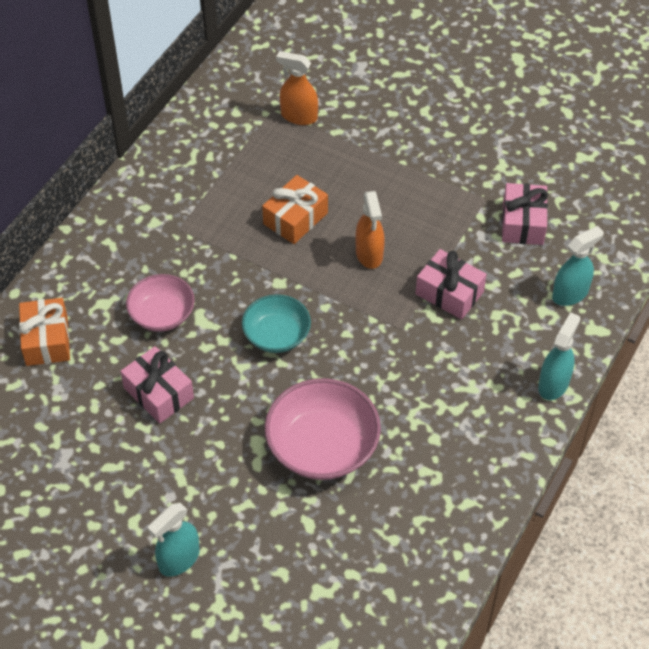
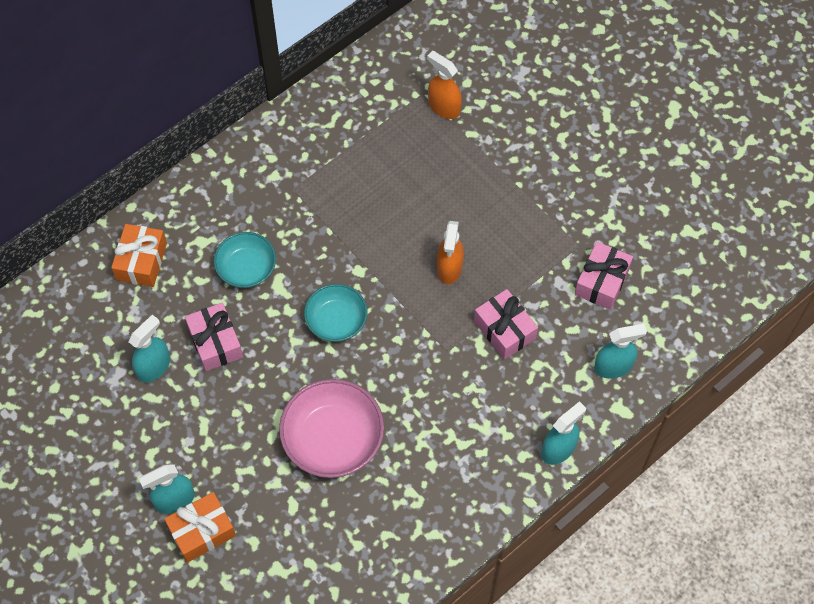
camera: 20 degrees right, 10 degrees up
pink bowl [126,274,195,332] -> turquoise bowl [214,232,276,288]
orange gift [262,175,328,244] -> orange gift moved to [164,492,236,563]
none -> turquoise spray bottle [128,315,170,383]

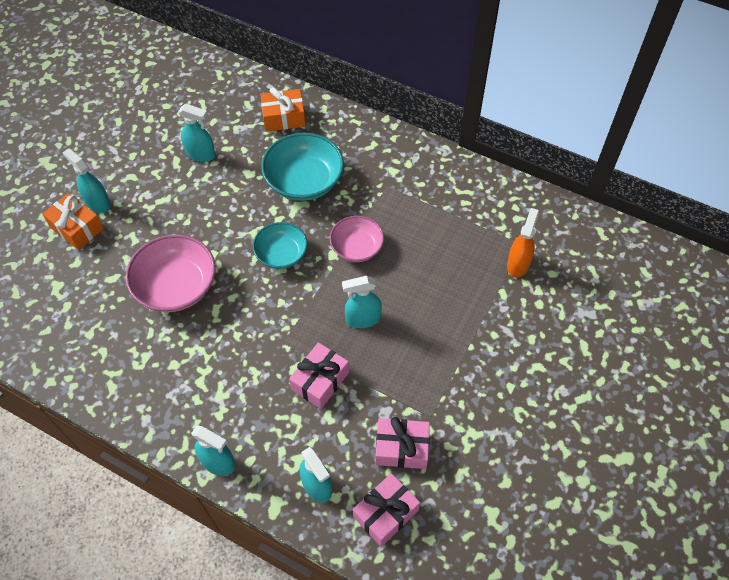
camera: 70 degrees right, 5 degrees down
pink gift [185,303,243,371] -> pink gift moved to [353,473,420,547]
turquoise bowl [214,232,276,288] -> turquoise bowl [261,133,344,201], size x1.58
orange spray bottle [437,221,464,284] -> turquoise spray bottle [342,276,382,328]
none -> pink bowl [330,216,384,262]

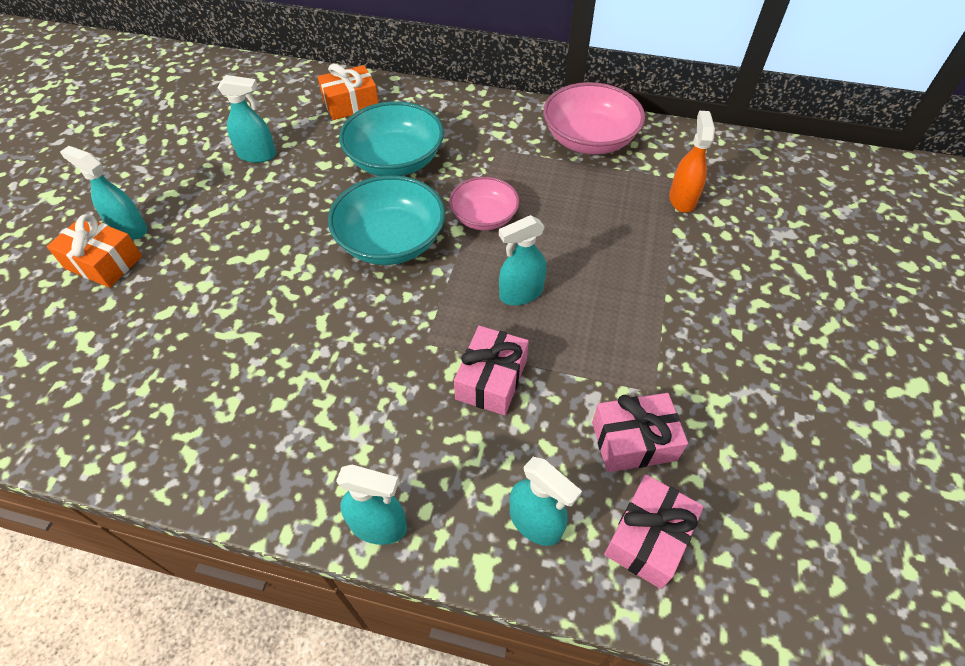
camera: 15 degrees left, 5 degrees down
pink bowl [125,234,216,312] -> pink bowl moved to [543,82,645,155]
turquoise bowl [253,222,308,269] -> turquoise bowl [328,175,445,265], size x1.58

